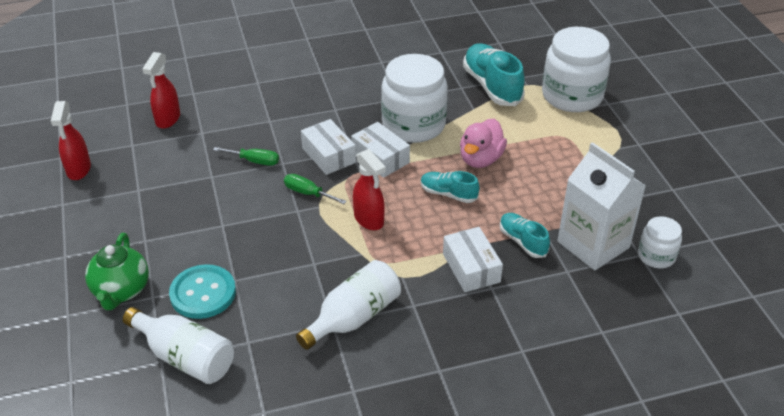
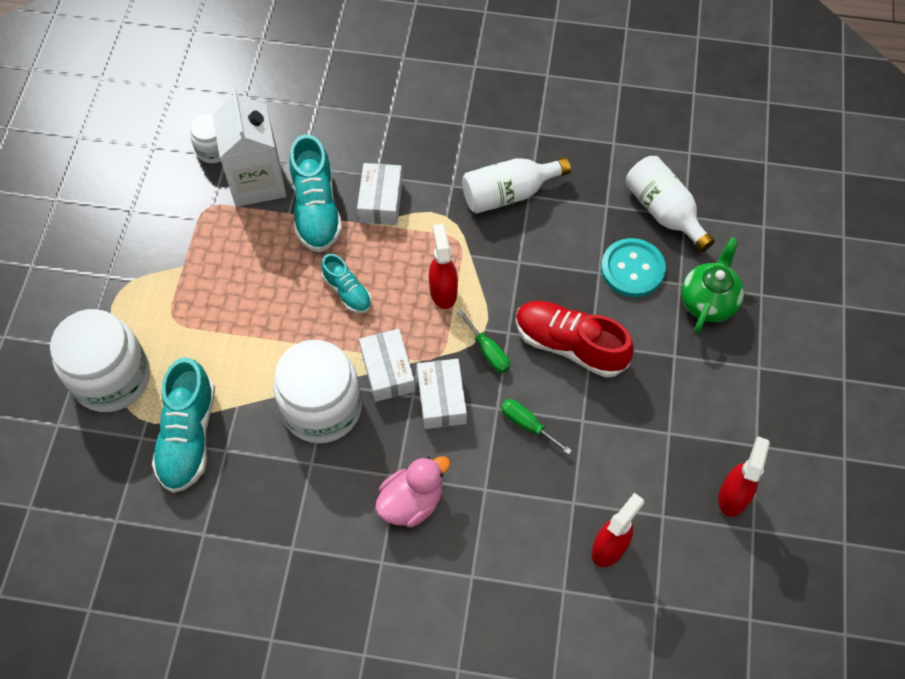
camera: 155 degrees left, 20 degrees up
pink duck [460,119,507,168] -> pink duck moved to [375,456,450,527]
turquoise shoe [500,213,550,258] -> turquoise shoe [289,134,342,252], size x1.76
none -> red shoe [516,301,634,378]

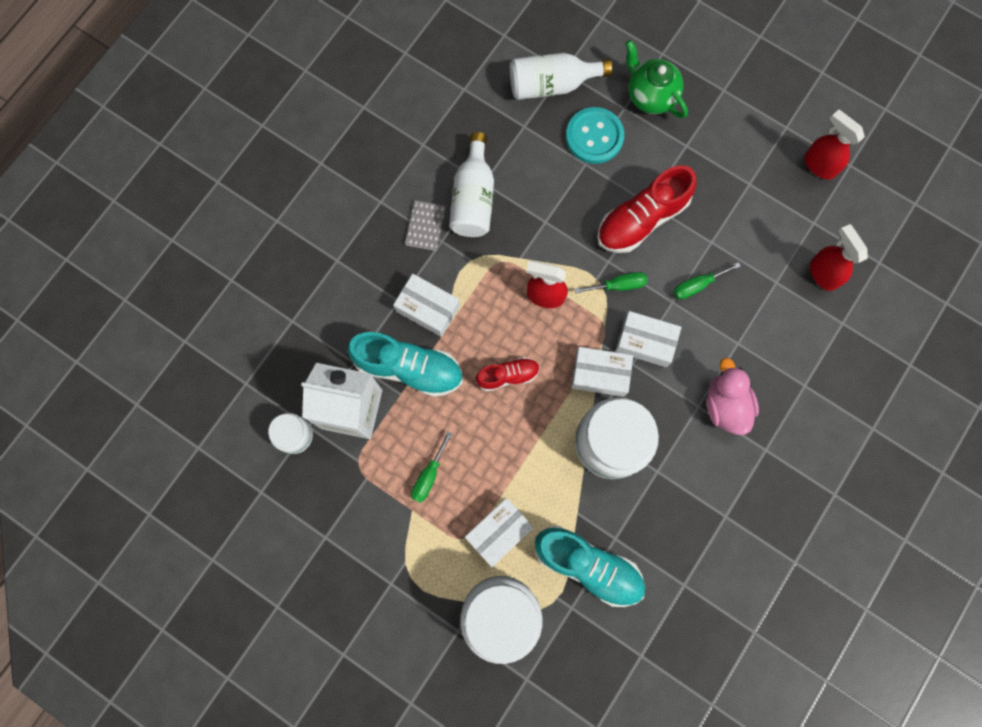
camera: 65 degrees left, 15 degrees up
turquoise shoe [321,254,372,314] -> red shoe [476,357,540,391]
none -> grey notebook [405,200,446,251]
none -> green screwdriver [411,431,452,503]
none -> white box [465,498,534,567]

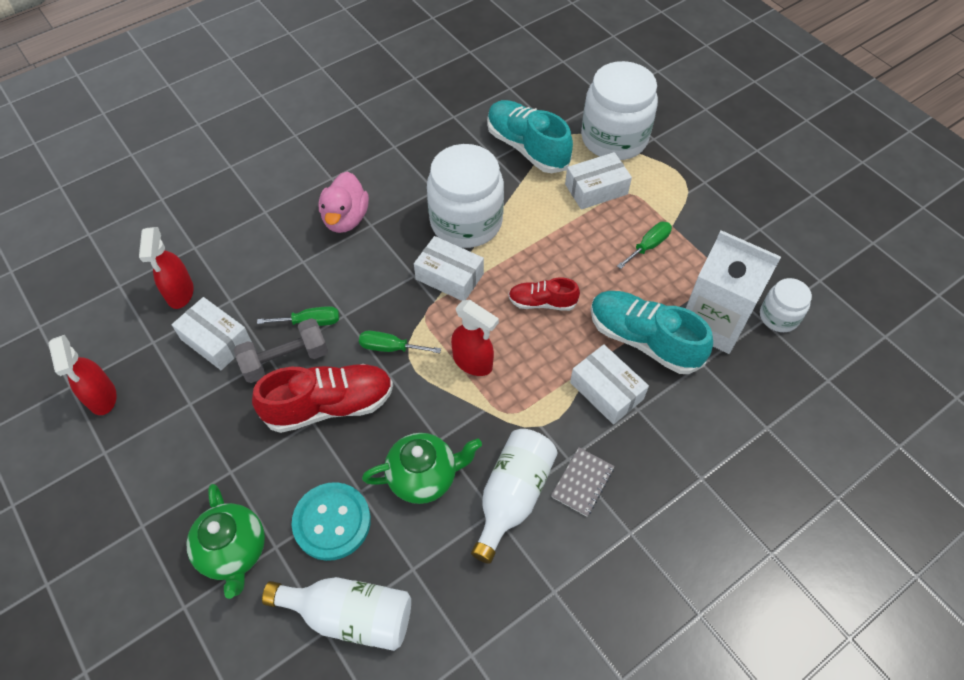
camera: 160 degrees left, 20 degrees down
white box [615,311,682,367] -> white box moved to [172,297,252,370]
none -> grey dumbbell [234,318,328,383]
none -> green teapot [362,433,482,504]

